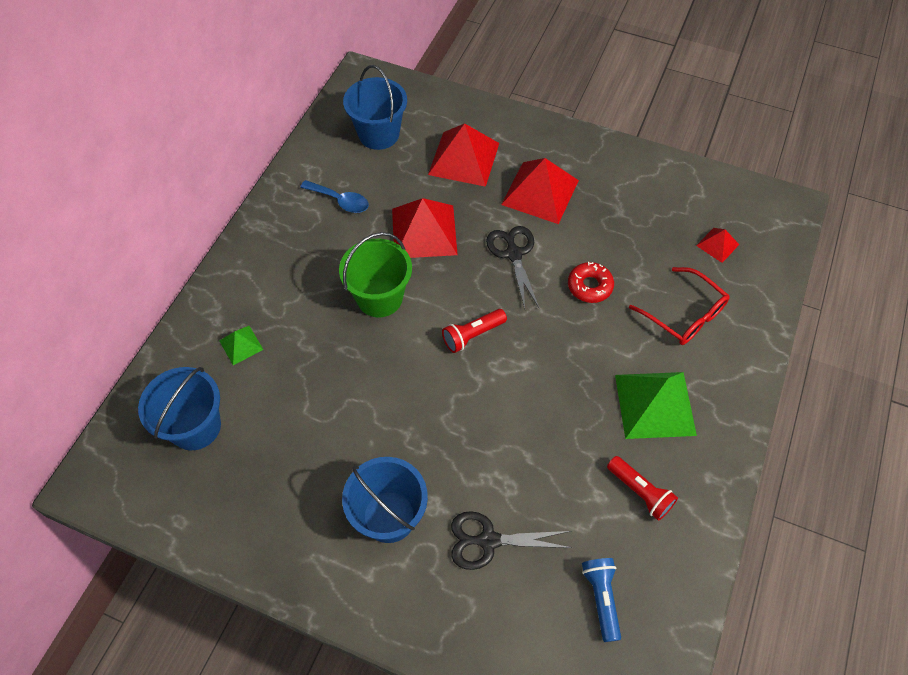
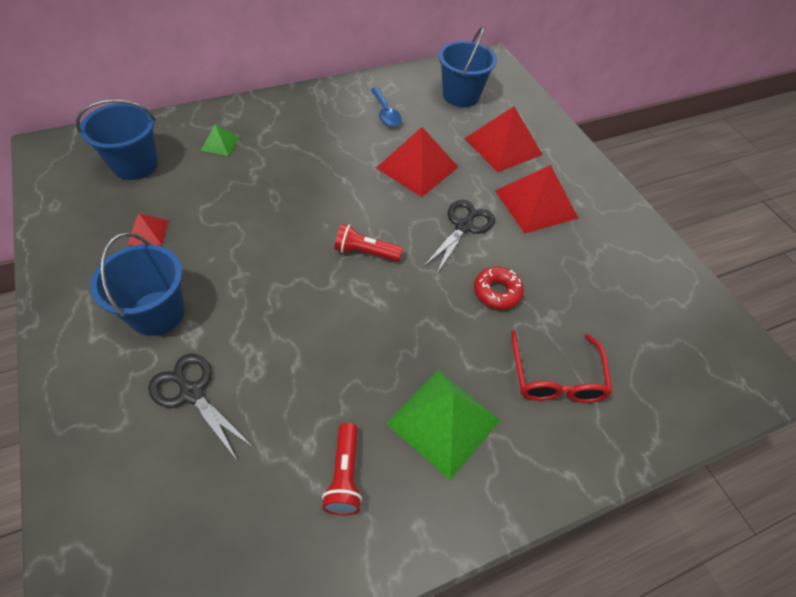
camera: 40 degrees right, 5 degrees down
green bucket [339,232,412,317] -> none
blue flashlight [582,558,621,642] -> none
red pyramid [696,228,740,263] -> red pyramid moved to [127,213,169,245]

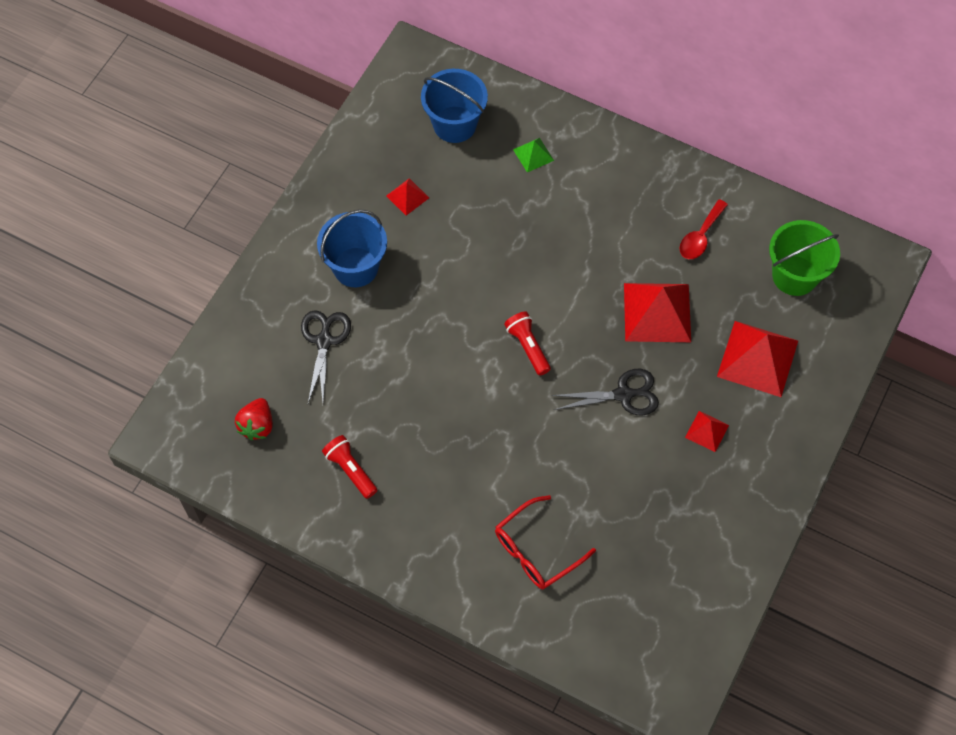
camera: 55 degrees right, 10 degrees up
red flashlight [322,423,362,515] -> red flashlight turned 90 degrees clockwise [322,435,377,499]
blue spoon [371,87,402,127] -> red spoon [680,199,728,259]
green pyramid [386,370,501,480] -> none
blue bucket [438,26,497,107] -> green bucket [769,220,840,296]
red donut [474,266,524,310] -> none
red pyramid [495,165,578,233] -> red pyramid [685,411,729,452], size x0.49
none -> red strawberry [235,398,273,440]

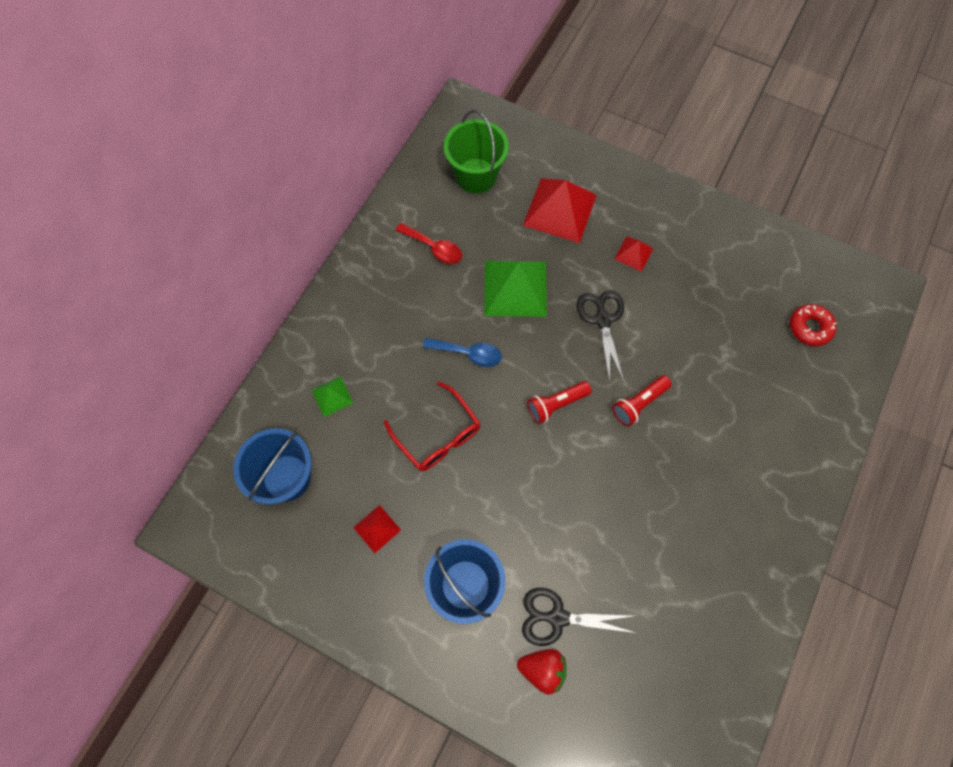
camera: 90 degrees left, 5 degrees up
red strawberry [235,398,273,440] -> red strawberry moved to [517,649,567,695]
red flashlight [322,435,377,499] -> red flashlight moved to [612,375,672,426]
red glasses [495,495,596,589] -> red glasses moved to [384,382,480,471]
red pyramid [624,283,691,342] -> green pyramid [484,261,547,317]
none -> blue spoon [423,338,502,367]
none -> red donut [790,304,837,346]

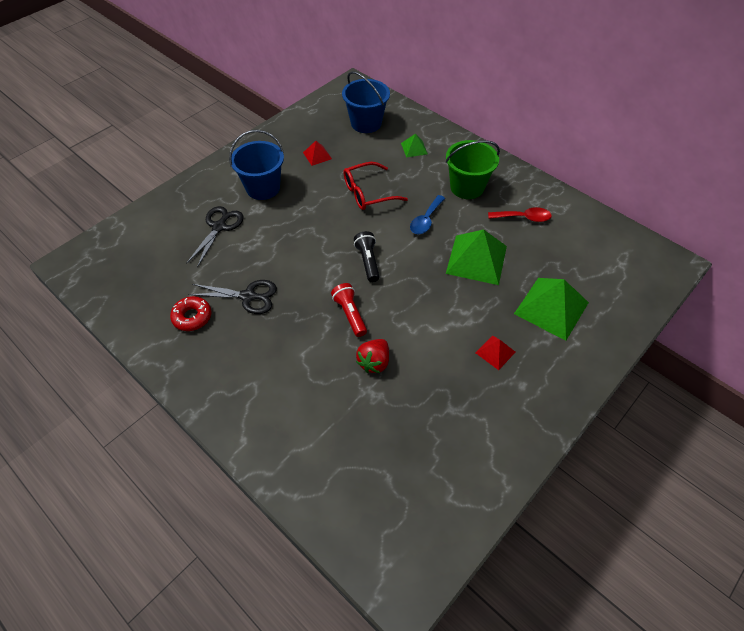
camera: 105 degrees right, 15 degrees down
red spoon [395,223,462,264] -> red spoon turned 135 degrees counterclockwise [488,207,552,222]
green bucket [444,110,509,193] -> green bucket moved to [446,140,500,199]
red strawberry [517,649,567,695] -> red strawberry moved to [356,339,389,373]
red pyramid [523,178,597,243] -> green pyramid [514,278,589,341]
red flashlight [527,381,592,424] -> black flashlight [354,231,380,282]
black scissors [576,290,624,383] -> black scissors moved to [188,280,277,314]
red donut [790,304,837,346] -> red donut moved to [170,296,211,331]

